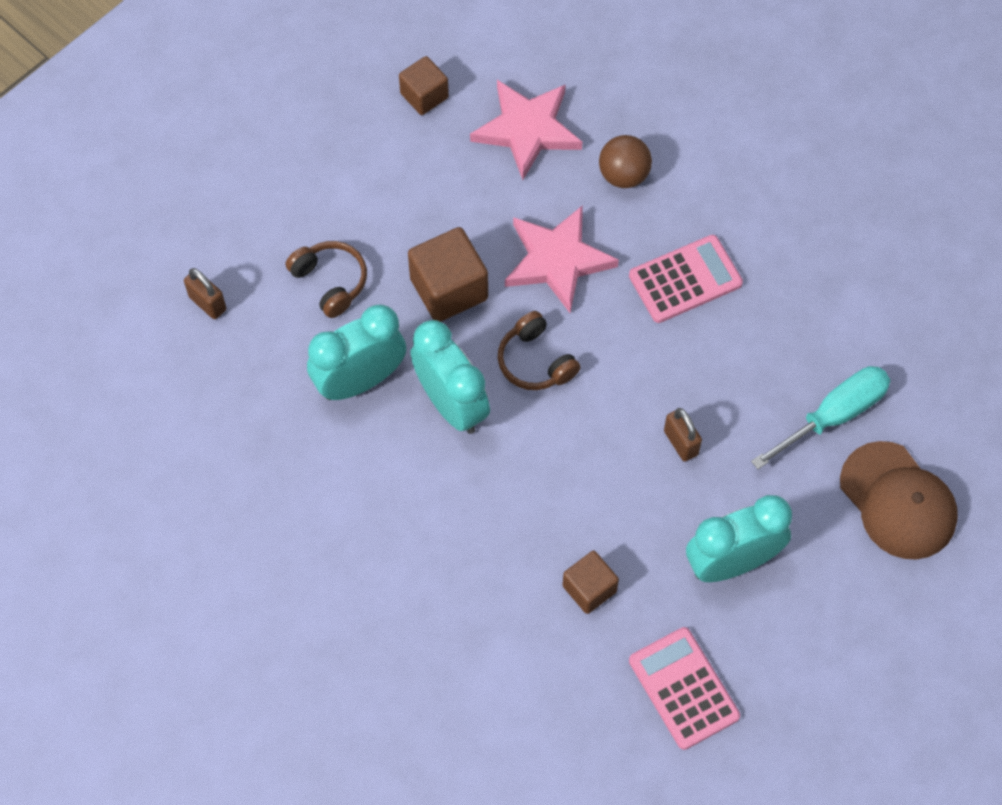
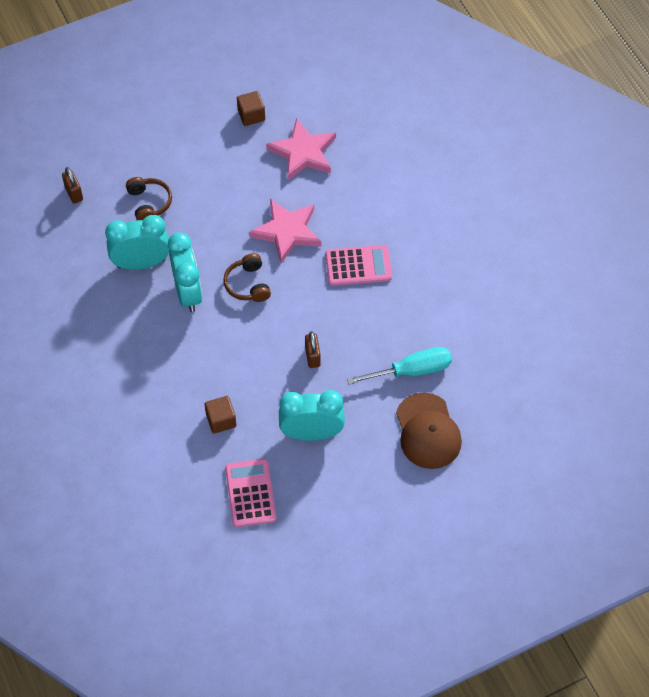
camera: 20 degrees right, 5 degrees down
brown cube [408,227,488,322] -> none
brown ball [599,135,652,188] -> none

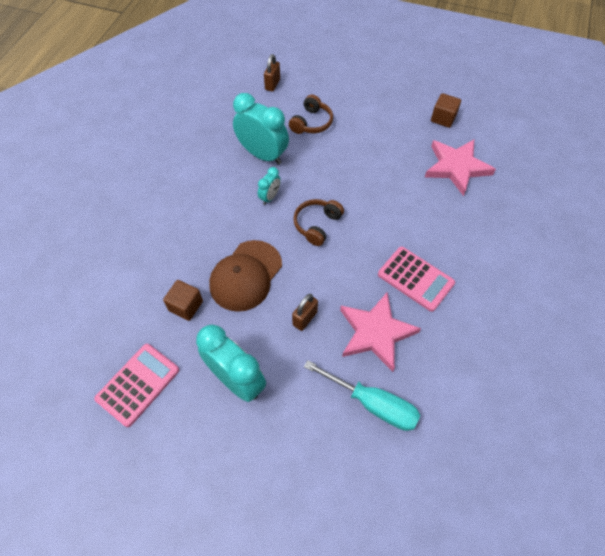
camera: 45 degrees right, 0 degrees up
turquoise clock [168,232,203,312] -> turquoise clock [258,167,281,205], size x0.49
pink star [249,199,321,263] -> pink star moved to [340,292,421,372]
brown cap [396,393,462,469] -> brown cap moved to [209,240,282,312]

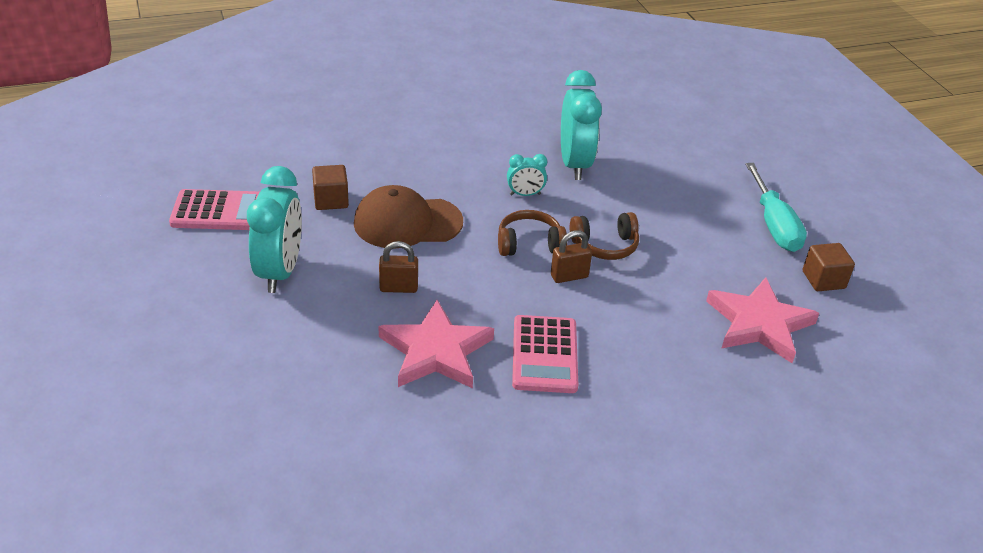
camera: 50 degrees right, 20 degrees down
brown padlock [264,54,280,92] -> brown padlock moved to [551,230,592,283]
brown headphones [289,95,333,134] -> brown headphones moved to [570,212,639,260]
turquoise screwdriver [304,360,420,431] -> turquoise screwdriver moved to [745,163,807,252]

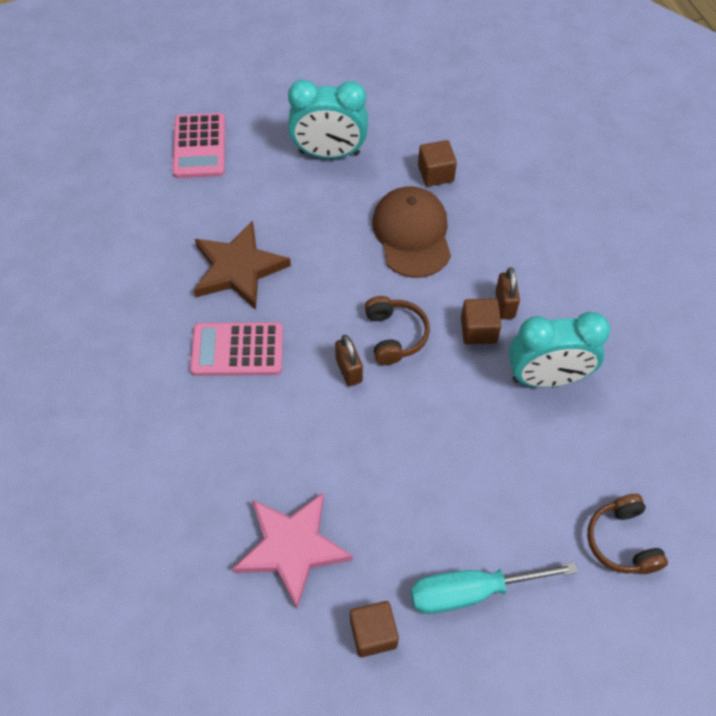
camera: 90 degrees right, 20 degrees up
pink calculator [169,189,260,230] -> pink calculator moved to [172,113,225,178]
brown padlock [379,241,418,293] -> brown padlock moved to [495,268,520,319]
pink star [379,300,494,388] -> brown star [194,220,291,310]
turquoise clock [507,154,547,196] -> brown cube [461,298,501,344]
brown headphones [570,212,639,260] -> brown headphones moved to [587,494,668,574]

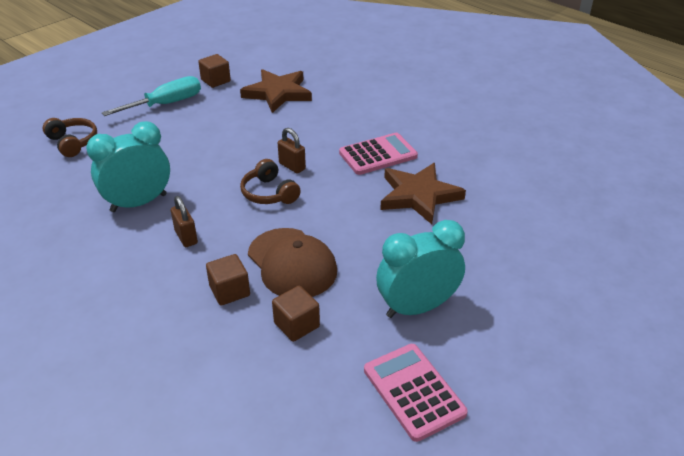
camera: 155 degrees right, 20 degrees down
pink calculator [172,113,225,178] -> pink calculator moved to [364,344,468,442]
pink star [233,493,353,609] -> brown star [240,69,312,113]
brown cube [461,298,501,344] -> brown cube moved to [206,254,250,306]

